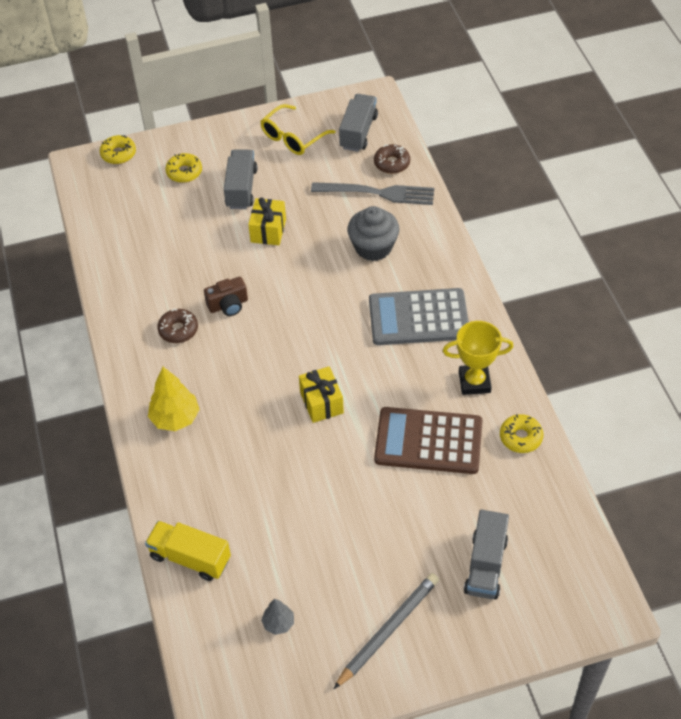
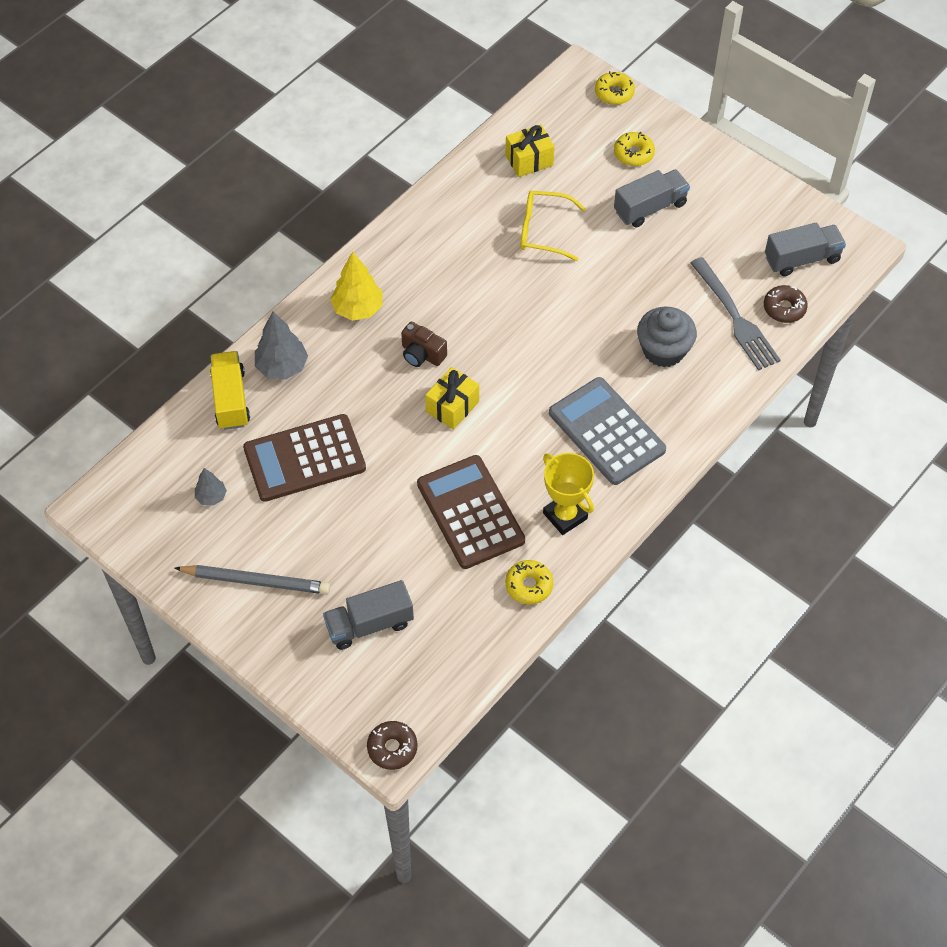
camera: 55 degrees right, 5 degrees up
brown donut [157,309,198,343] -> brown donut moved to [367,721,418,770]
brown camera [204,277,248,316] -> brown camera moved to [401,322,447,367]
yellow gift [248,197,286,245] -> yellow gift moved to [505,124,555,177]
yellow glasses [260,104,336,155] -> yellow glasses moved to [521,190,586,261]
none -> brown calculator [243,414,366,502]
none -> grey tree [255,312,308,380]

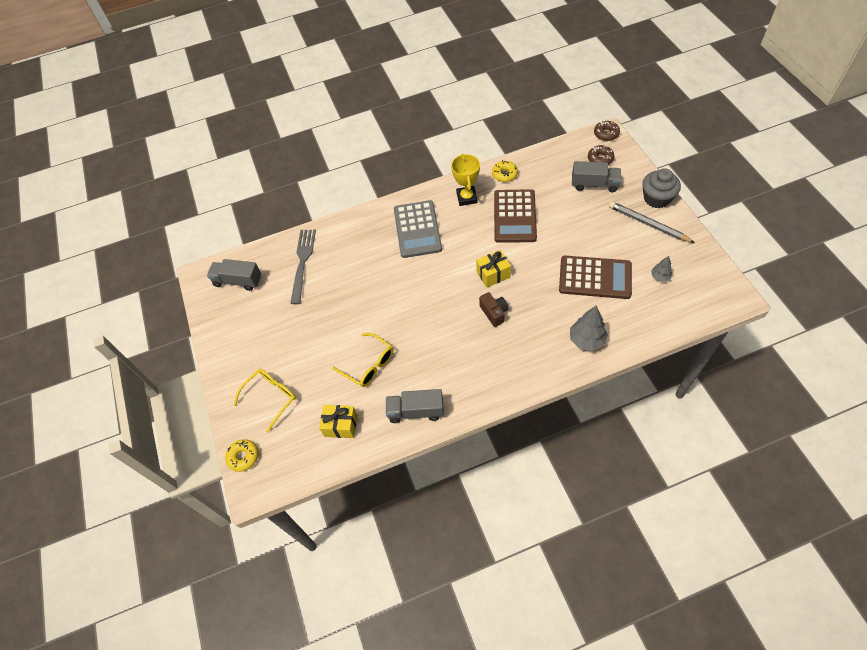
camera: 145 degrees left, 0 degrees up
yellow truck [210,351,250,430] -> none
yellow tree [330,251,383,321] -> none
yellow donut [614,132,655,166] -> yellow glasses [234,369,296,433]
grey truck [614,169,690,227] -> grey truck moved to [386,389,444,423]
grey cupcake [637,307,697,367] -> grey cupcake moved to [642,169,681,208]
brown donut [764,285,808,323] -> brown donut moved to [588,145,614,165]

